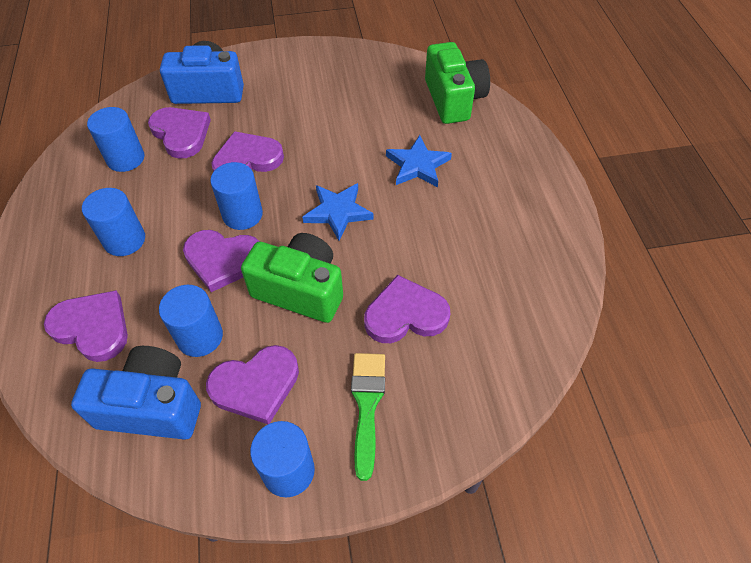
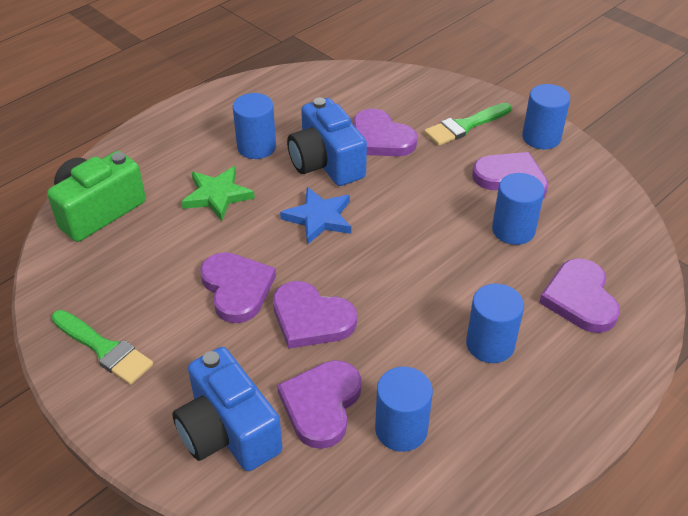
camera: 125 degrees left, 10 degrees down
blue camera [71,346,201,440] -> blue camera moved to [287,98,367,186]
purple heart [183,230,260,292] -> purple heart moved to [200,252,276,323]
blue cylinder [210,162,263,230] -> blue cylinder moved to [232,93,276,159]
green camera [241,233,343,323] -> none
blue star [386,135,452,187] -> green star [181,166,255,221]
none -> green brush [51,310,153,385]

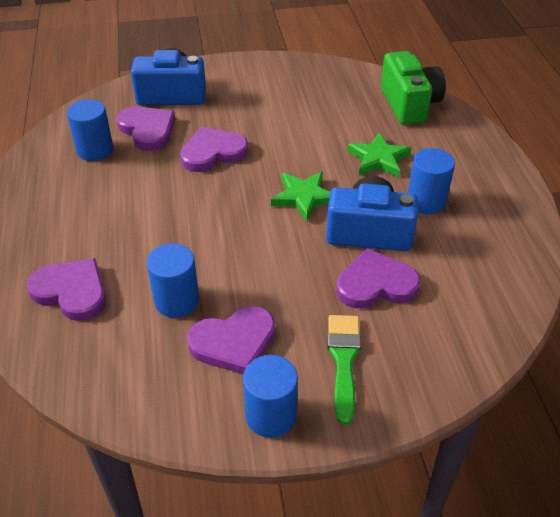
camera: 125 degrees right, 0 degrees up
green brush [51,310,153,385] -> none
purple heart [200,252,276,323] -> none
blue star [280,187,351,245] -> green star [271,172,330,222]
blue cylinder [466,284,524,363] -> none

